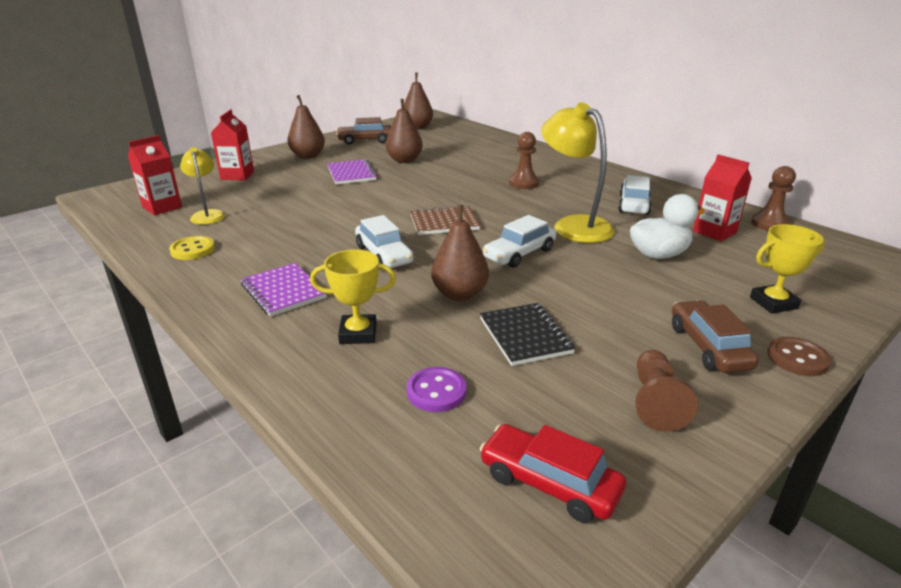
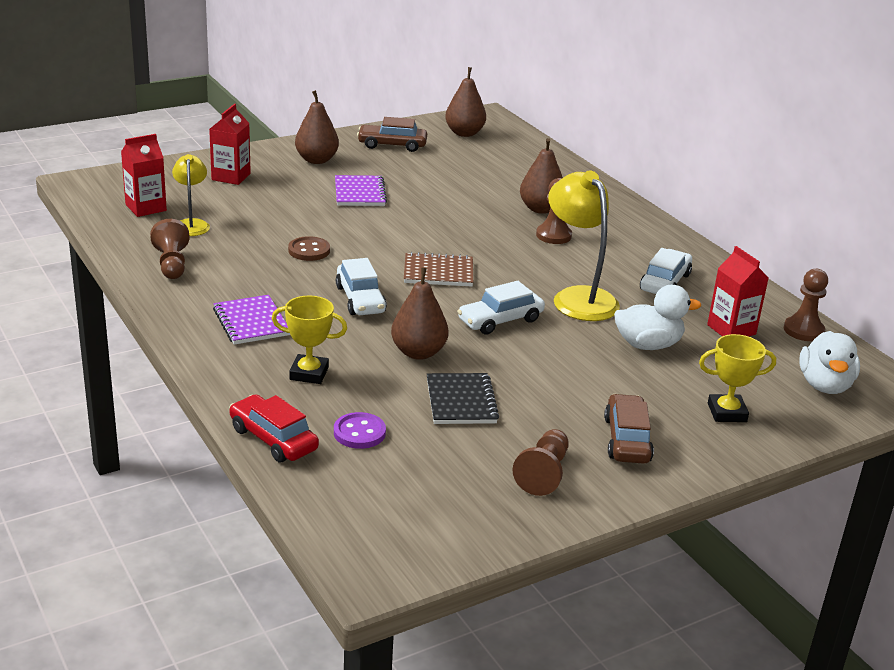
camera: 10 degrees right, 0 degrees up
yellow button [169,236,215,260] -> brown pawn [150,219,190,279]
brown pear [386,99,423,163] -> brown pear moved to [520,138,563,214]
red car [480,424,626,523] -> red car moved to [229,394,319,462]
brown button [767,337,831,376] -> brown button moved to [288,236,330,261]
none -> white duck [799,331,860,394]

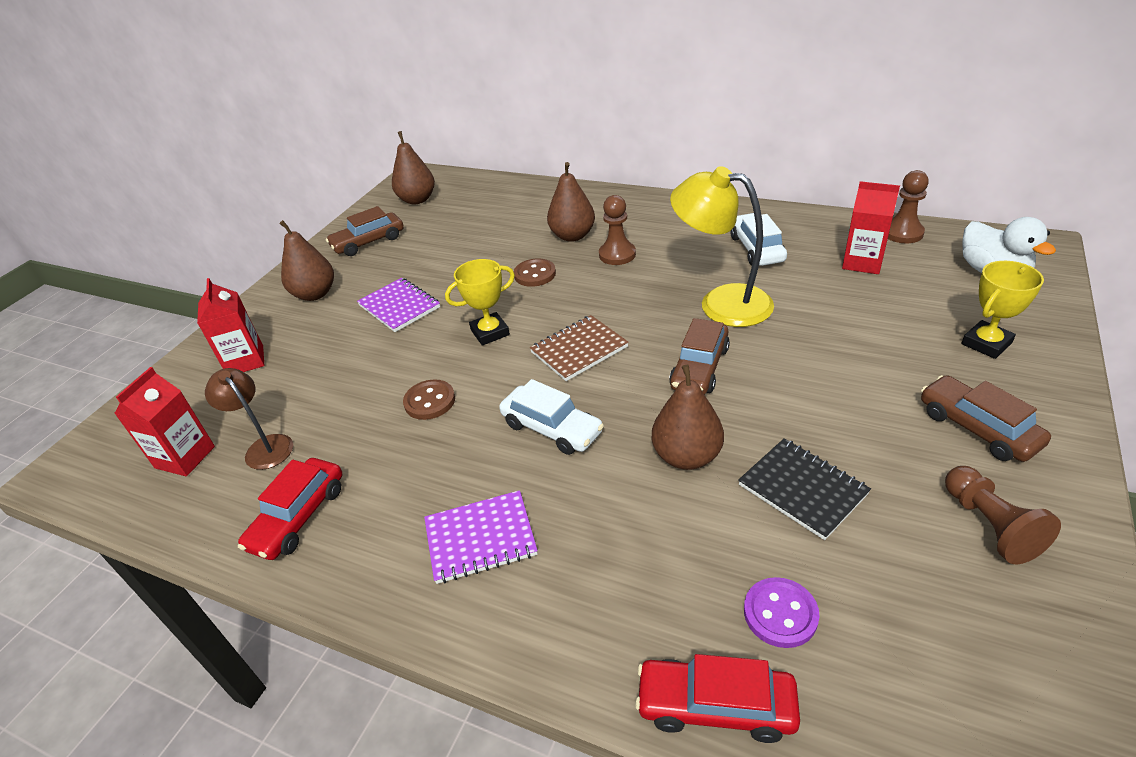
camera: 30 degrees left, 10 degrees up
brown pawn [150,219,190,279] -> red car [238,458,342,560]
yellow lamp [172,154,210,236] -> brown lamp [205,368,293,470]
purple notebook [213,295,290,345] -> purple notebook turned 45 degrees counterclockwise [424,490,538,584]
yellow trophy [272,296,347,384] -> yellow trophy moved to [445,259,515,346]
white car [457,281,545,334] -> brown car [669,318,730,395]
white duck [614,285,701,350] -> none
none -> brown button [514,258,556,287]

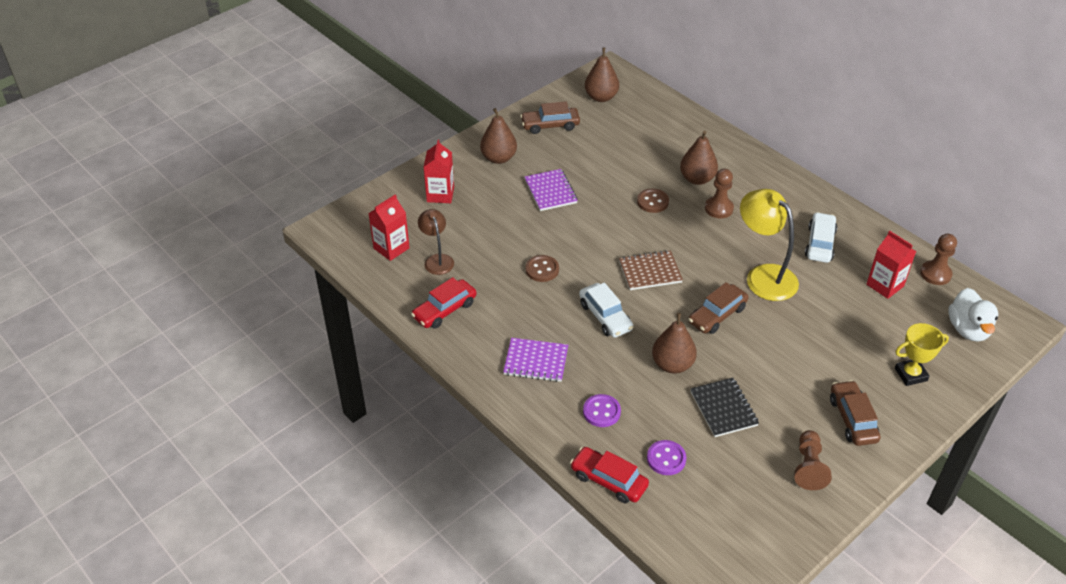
camera: 20 degrees right, 5 degrees up
yellow trophy [445,259,515,346] -> none
none -> purple button [583,394,621,427]

